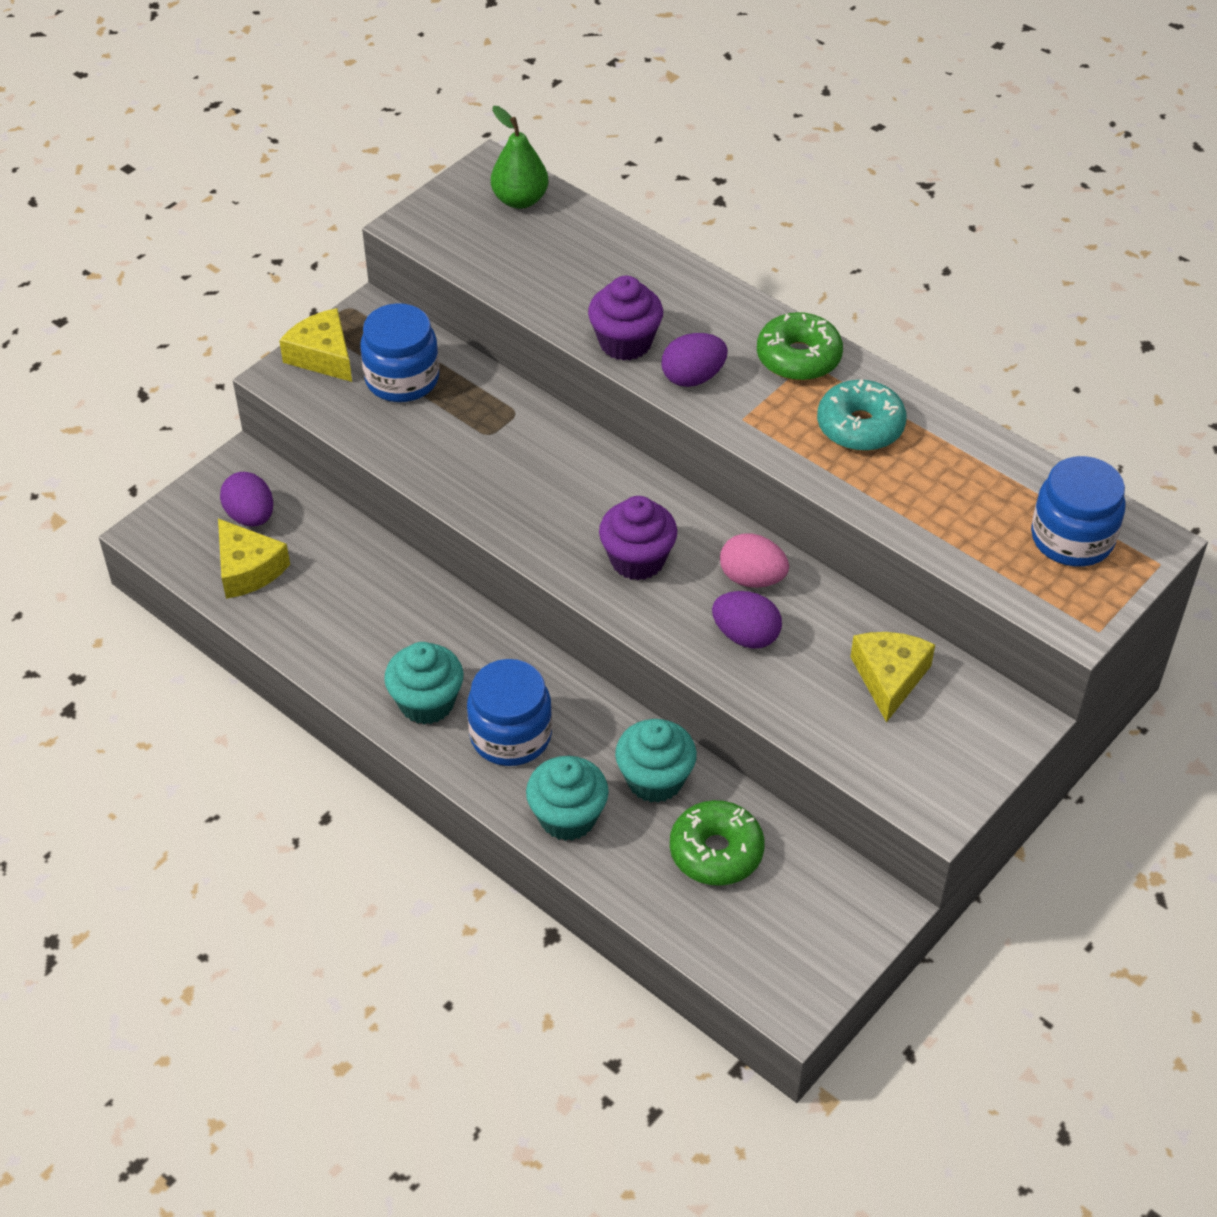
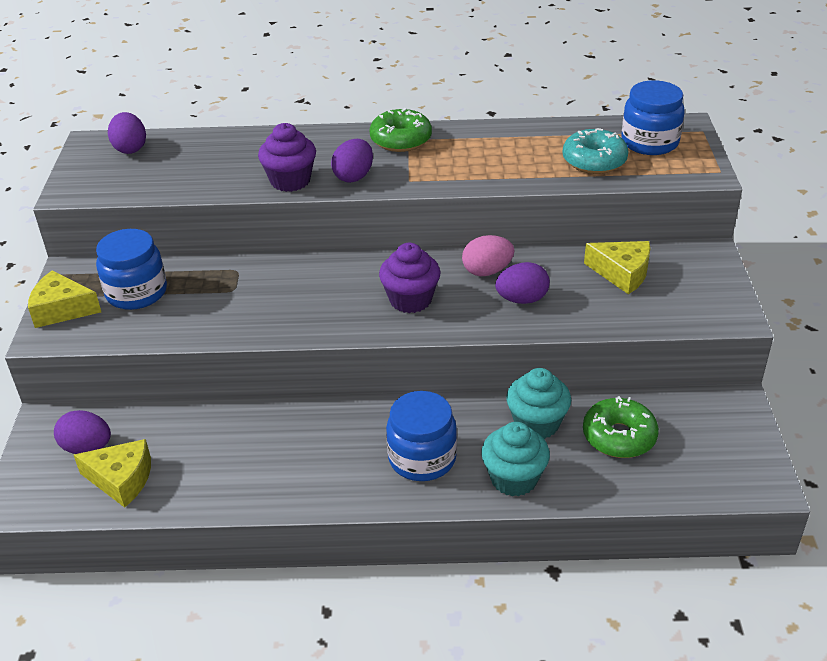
camera: 40 degrees left, 10 degrees down
turquoise cupcake [384,642,464,724] -> none
green pear [491,106,548,209] -> purple egg [108,112,146,154]
turquoise donut [817,379,907,451] -> turquoise donut moved to [563,128,629,174]
yellow cheese [850,632,935,723] -> yellow cheese turned 150 degrees clockwise [584,241,651,294]

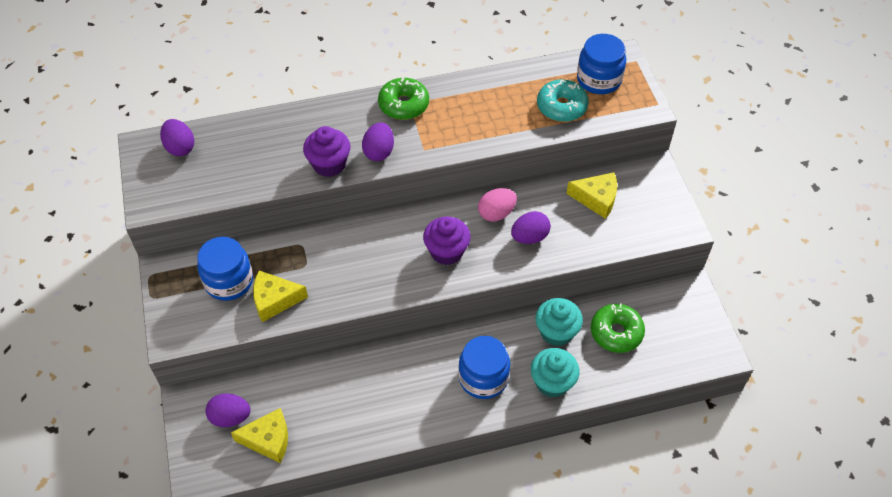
camera: 15 degrees left, 15 degrees up
yellow cheese [28,270,101,328] -> yellow cheese moved to [253,271,308,322]

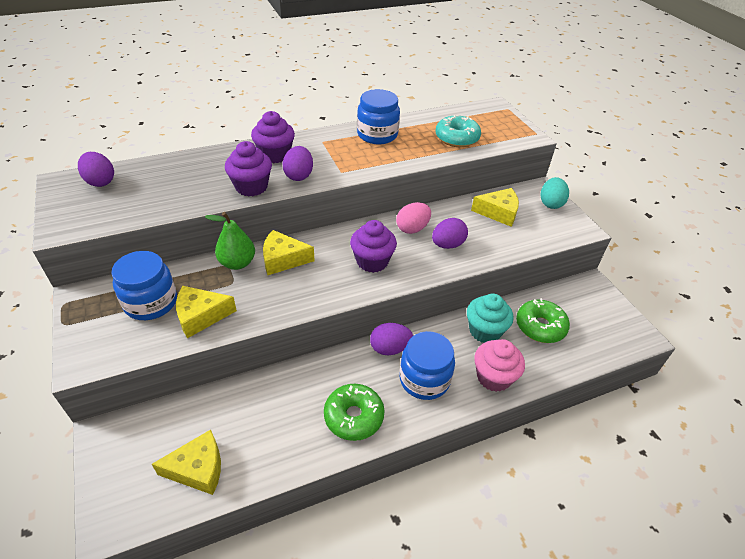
camera: 10 degrees left, 10 degrees down
purple egg [205,393,251,427] -> purple egg moved to [370,323,413,355]
green donut [378,78,429,120] -> green donut moved to [324,384,385,441]
turquoise cupcake [531,348,580,397] -> pink cupcake [474,339,525,392]
blue jar [577,34,626,94] -> blue jar moved to [357,89,400,144]
none -> green pear [205,212,255,270]
none -> purple cupcake [251,111,295,163]
none -> yellow cheese [263,230,315,275]
none -> turquoise egg [541,177,569,209]

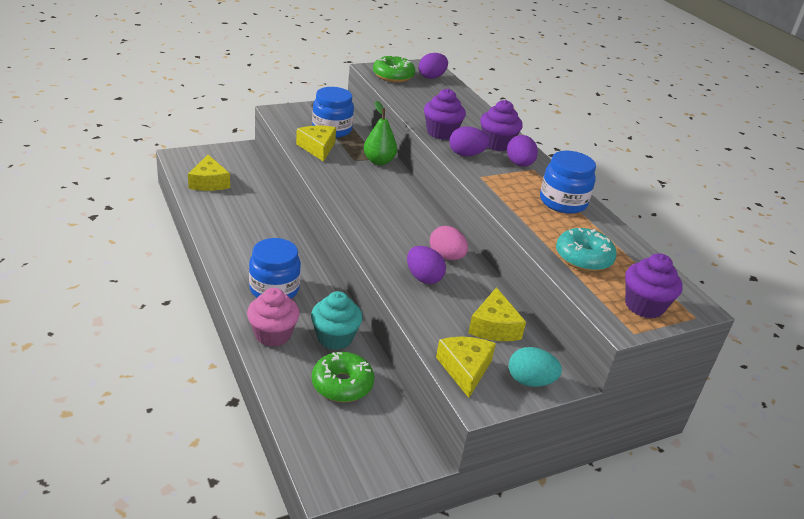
camera: 85 degrees right, 10 degrees down
yellow cheese [263,230,315,275] -> yellow cheese moved to [436,337,496,398]
green donut [324,384,385,441] -> green donut moved to [373,55,415,82]
purple cupcake [350,220,397,273] -> purple cupcake moved to [625,253,682,318]
purple egg [370,323,413,355] -> purple egg moved to [507,135,538,167]

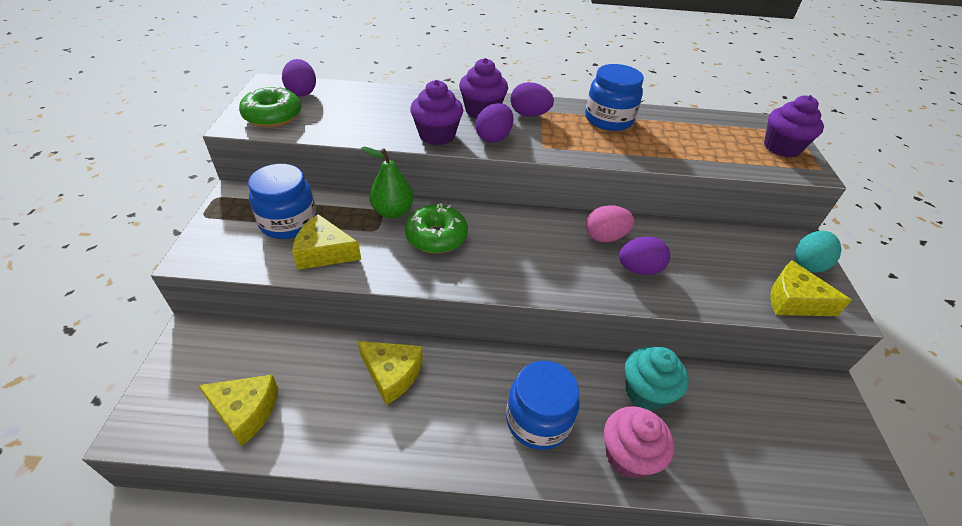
camera: 60 degrees left, 10 degrees up
green donut [312,352,374,402] -> green donut moved to [405,203,468,253]
yellow cheese [468,287,526,341] -> yellow cheese moved to [358,341,423,405]
turquoise donut [556,228,617,271] -> none

